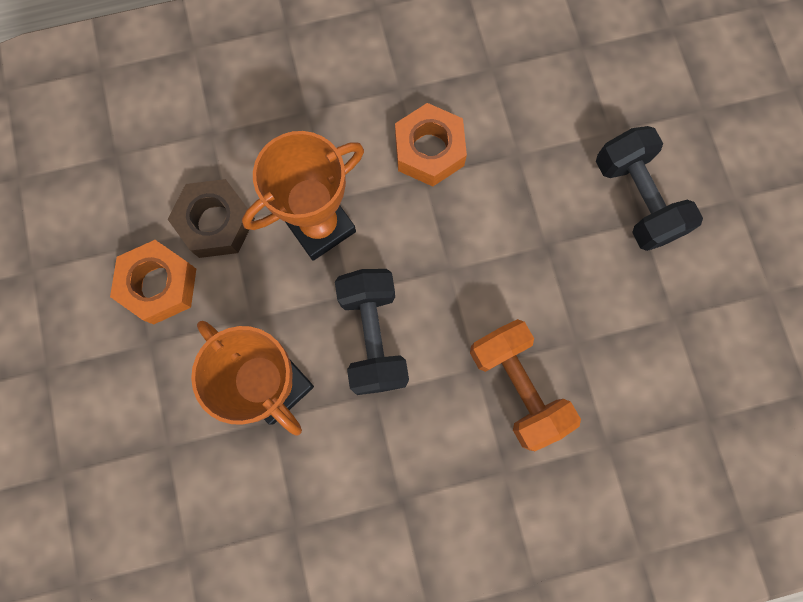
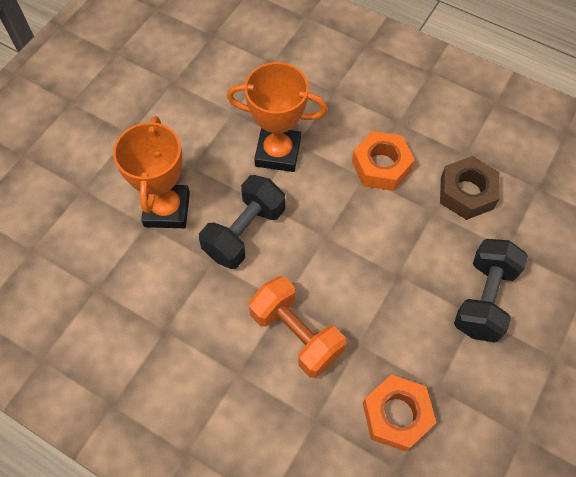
camera: 45 degrees right, 15 degrees down
orange nut [110,240,196,325] -> orange nut moved to [363,375,436,452]
brown nut [168,179,255,258] -> brown nut moved to [440,156,500,220]
orange dumbbell [470,319,581,451] -> orange dumbbell turned 60 degrees counterclockwise [249,276,346,378]

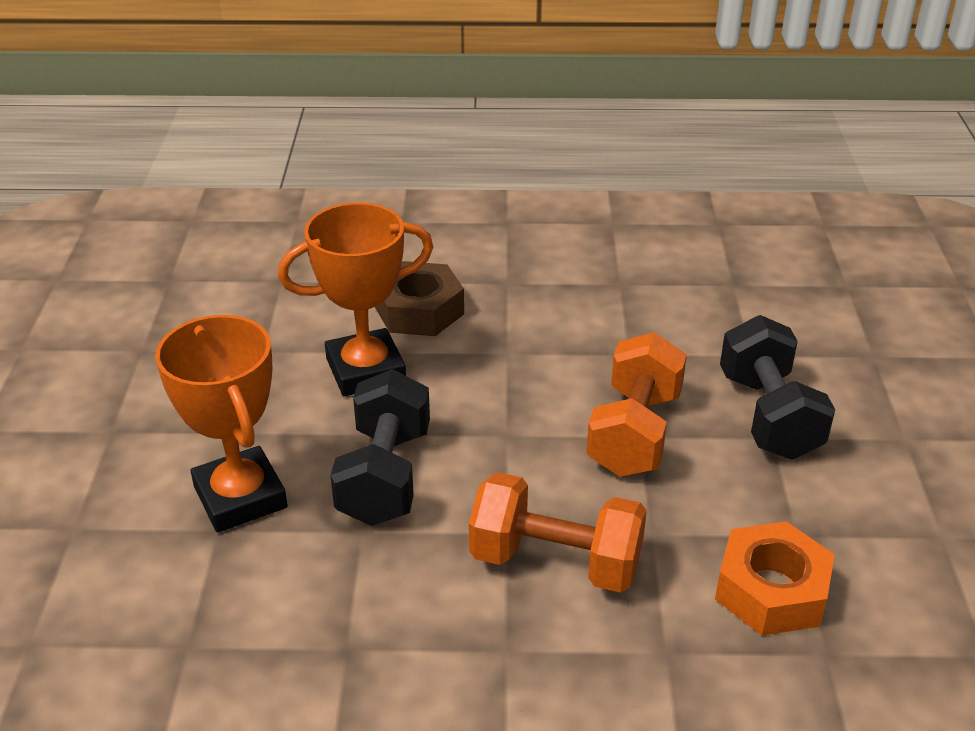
camera: 30 degrees left, 25 degrees down
orange nut [352,131,415,191] -> none
brown nut [440,156,500,220] -> brown nut moved to [375,261,464,336]
none -> orange dumbbell [586,332,687,477]

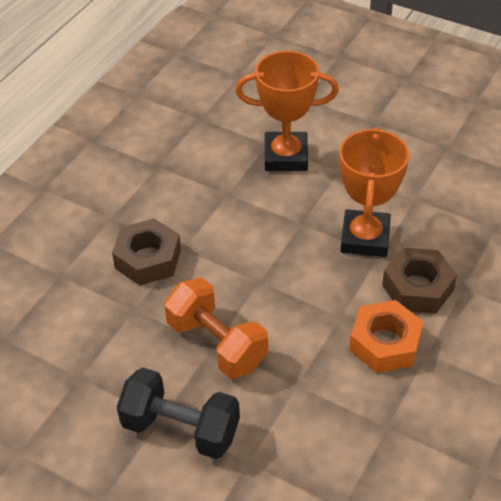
camera: 120 degrees right, 10 degrees up
black dumbbell [330,369,430,526] -> none
orange dumbbell [469,472,647,593] -> brown nut [112,218,181,285]
orange nut [715,521,835,636] -> orange nut moved to [349,300,423,373]

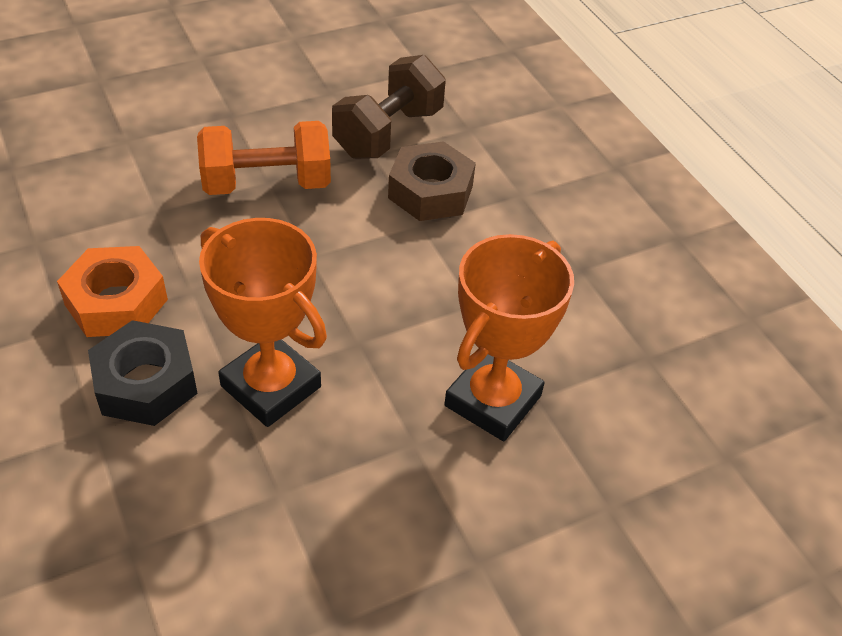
camera: 120 degrees right, 0 degrees up
black dumbbell [117,368,240,459] -> none
brown nut [382,248,457,314] -> black nut [88,320,198,426]
none -> brown dumbbell [332,55,446,159]

